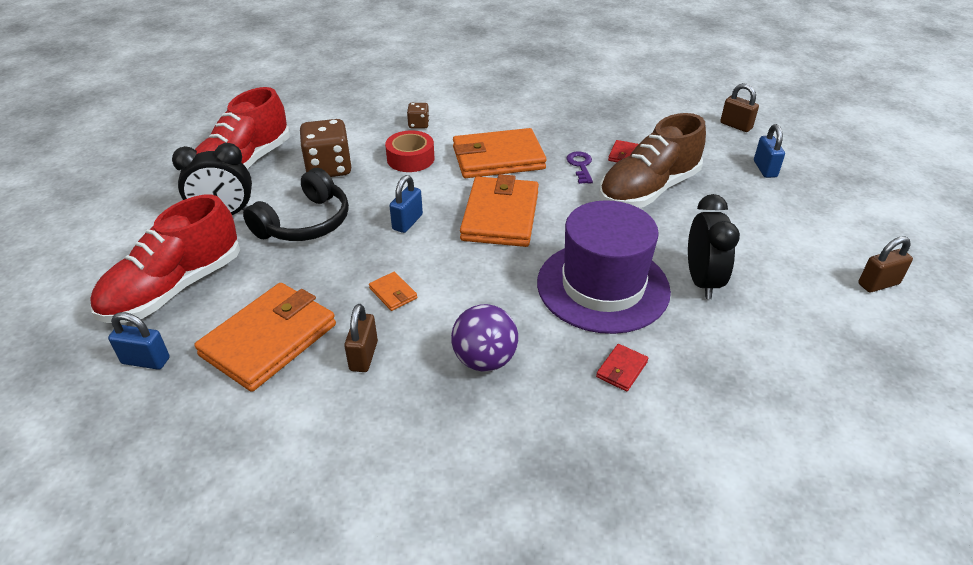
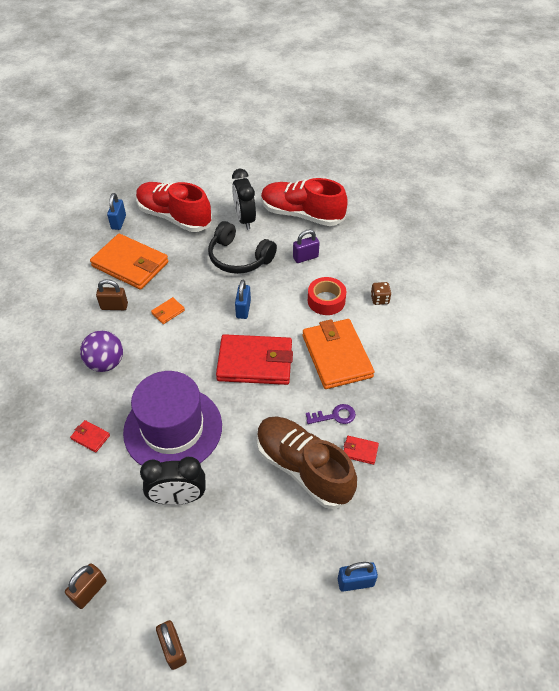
camera: 85 degrees right, 10 degrees up
brown dice [300,119,352,177] -> purple padlock [293,229,319,263]
blue padlock [390,175,423,233] -> blue padlock turned 75 degrees clockwise [235,280,251,319]
orange wallet [460,174,539,247] -> red wallet [216,334,293,385]
brown padlock [720,83,759,132] -> brown padlock moved to [65,563,106,609]

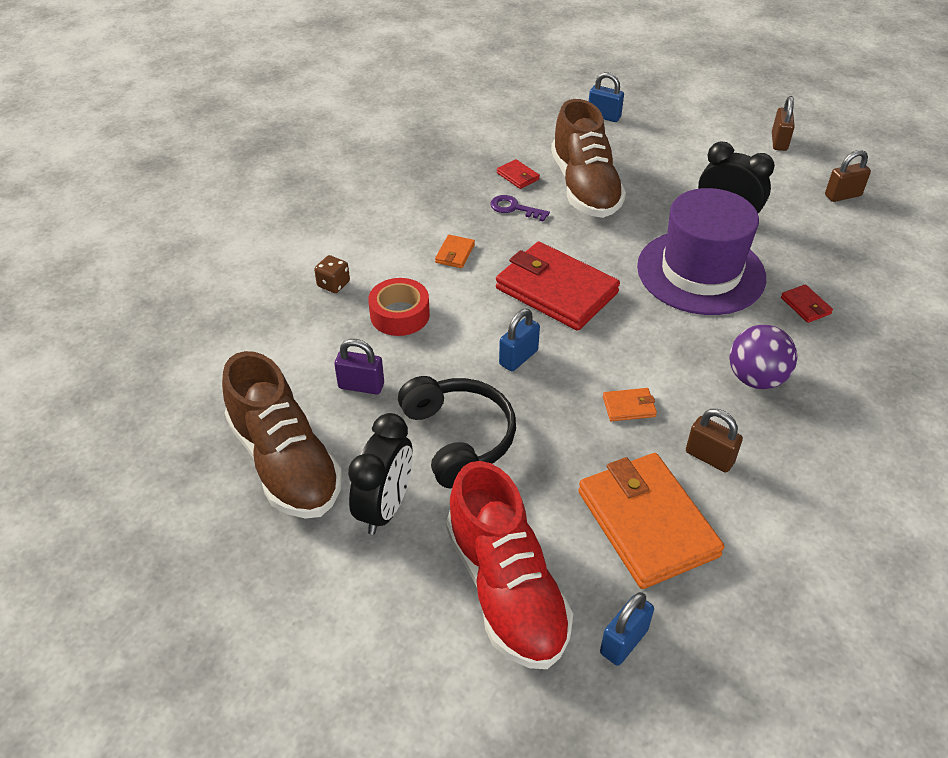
camera: 145 degrees left, 5 degrees down
red shoe [261,178,348,226] -> brown shoe [222,351,342,519]
orange wallet [302,319,374,389] -> orange wallet [435,235,475,268], size x0.41

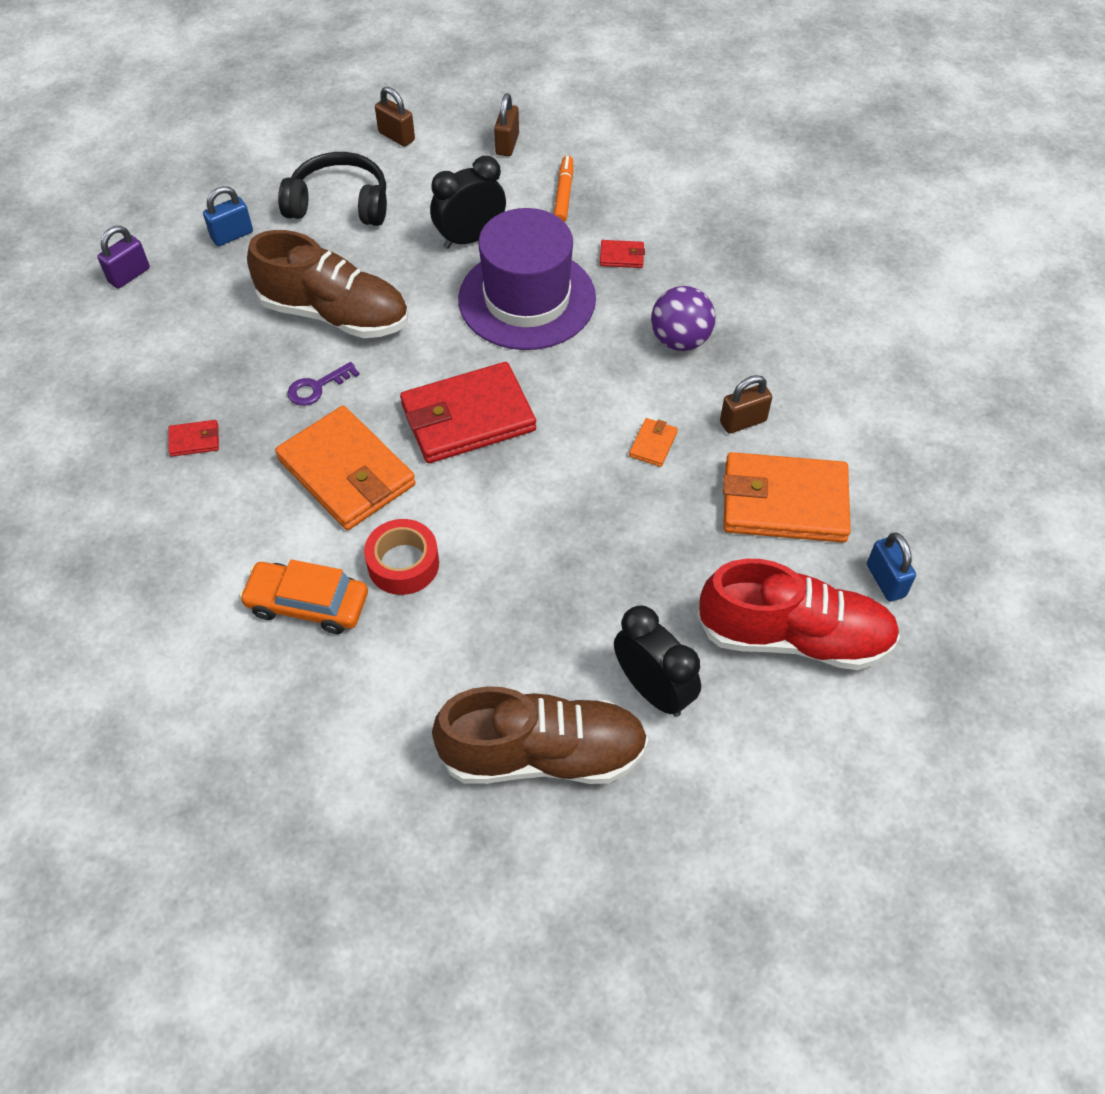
camera: 60 degrees left, 10 degrees up
brown dice [314,255,350,293] -> orange car [239,559,368,634]
purple padlock [334,339,384,394] -> purple padlock moved to [97,226,150,289]
black headphones [398,376,516,488] -> black headphones moved to [278,152,387,226]
orange wallet [435,235,475,268] -> orange wallet [275,406,416,530], size x2.44
red wallet [497,159,540,189] -> red wallet moved to [169,420,219,457]
blue padlock [499,309,540,371] -> none
none -> orange marker [554,155,573,222]

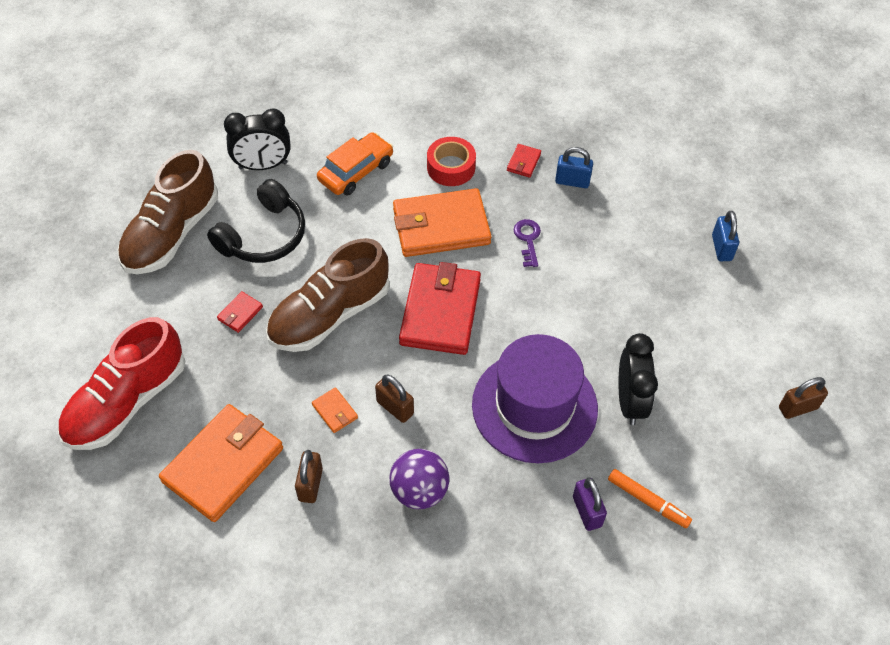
camera: 120 degrees right, 0 degrees up
purple padlock [97,226,150,289] -> purple padlock moved to [573,477,607,531]
brown shoe [247,230,408,338] -> brown shoe moved to [266,238,390,352]
black headphones [278,152,387,226] -> black headphones moved to [207,179,305,263]
red tape [364,519,439,595] -> red tape moved to [427,137,476,186]
brown padlock [494,93,519,156] -> brown padlock moved to [375,375,414,423]
red wallet [600,240,645,268] -> red wallet moved to [217,291,263,333]
black clock [614,605,701,717] -> black clock moved to [224,108,291,170]
blue padlock [867,532,916,602] -> blue padlock moved to [555,147,593,188]

